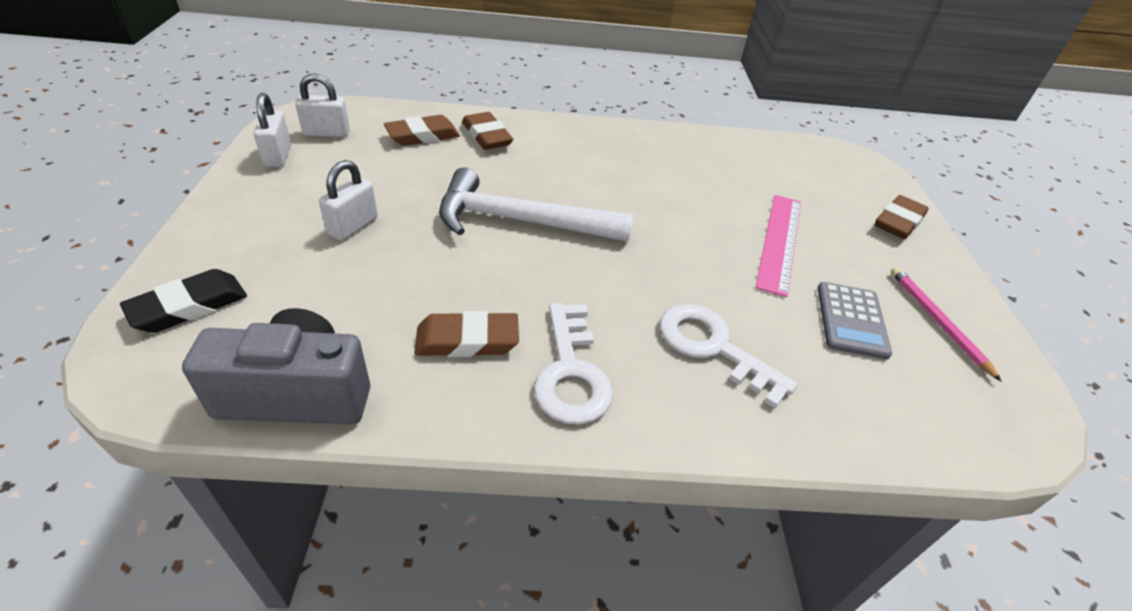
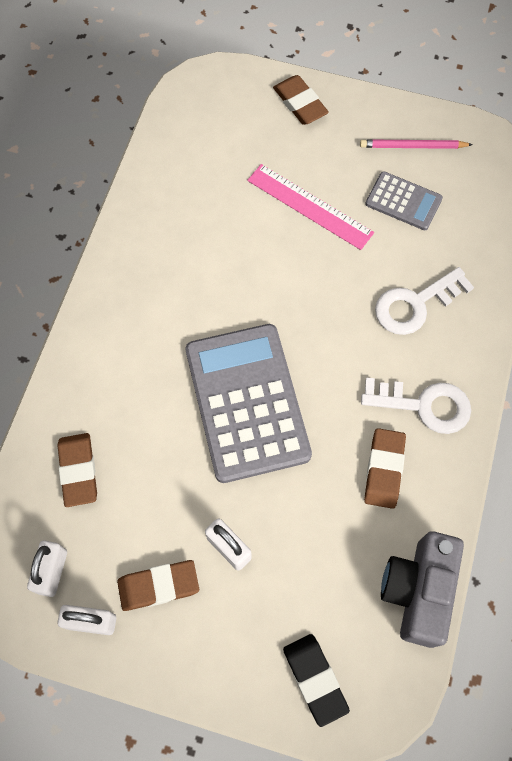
camera: 70 degrees left, 25 degrees up
white hammer [439,167,633,242] -> grey calculator [185,324,312,483]
brown eraser [462,112,513,150] -> brown eraser moved to [117,560,199,611]

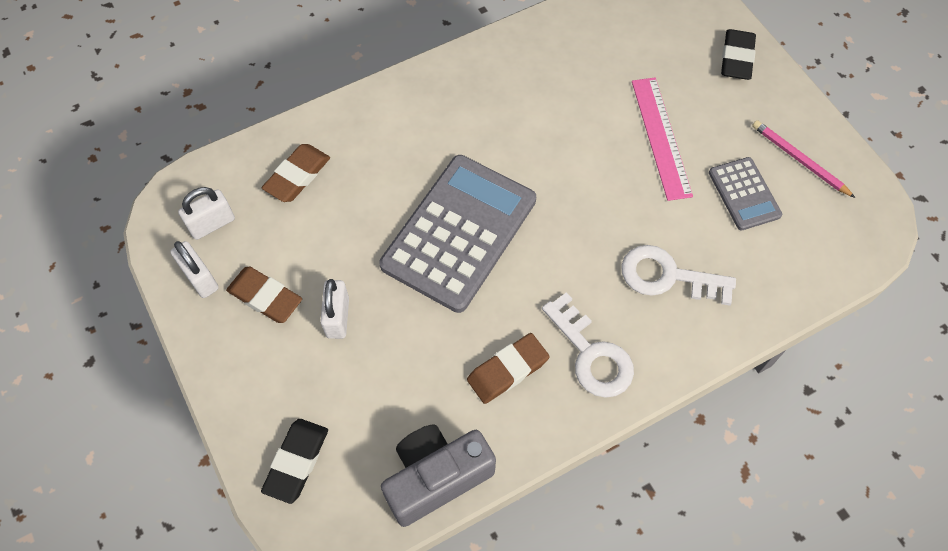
camera: 45 degrees right, 5 degrees down
brown eraser [273,75,329,125] -> black eraser [721,29,756,80]

